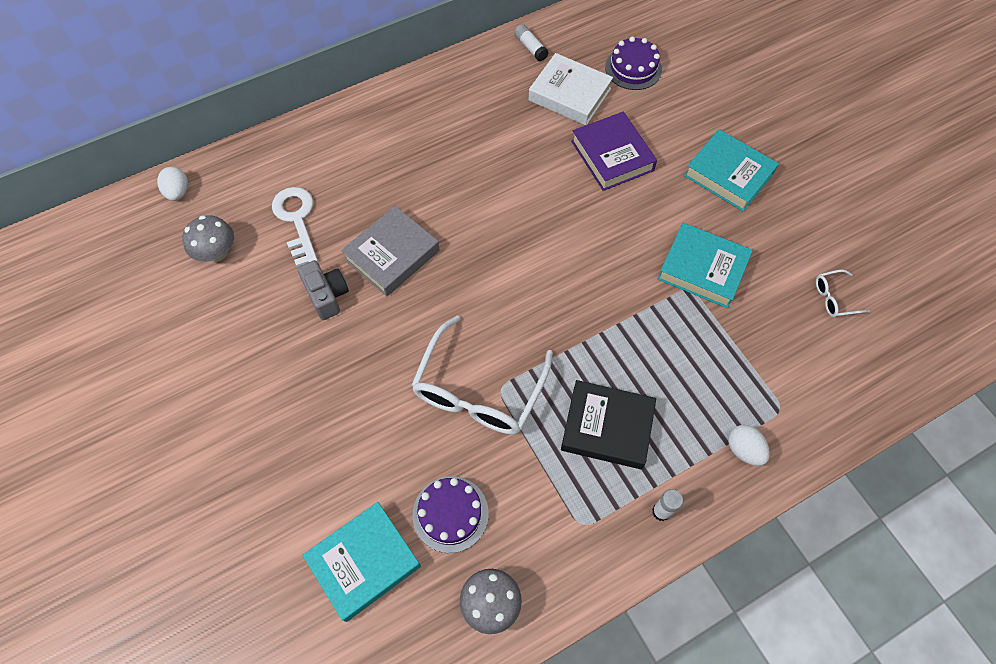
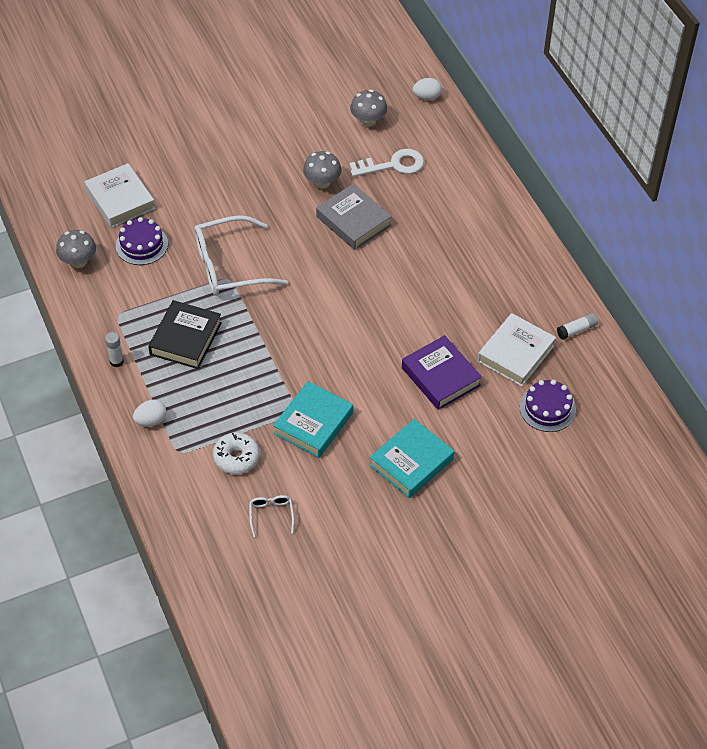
camera: 95 degrees right, 10 degrees down
grey camera [297,260,349,320] -> grey mushroom [303,151,342,189]
turquoise book [302,502,421,622] -> white book [84,163,155,228]
white glasses [411,315,553,435] -> white glasses turned 45 degrees counterclockwise [194,215,288,296]
purple book [571,112,657,191] -> purple book turned 75 degrees clockwise [402,335,482,410]
none -> white donut [213,432,259,474]

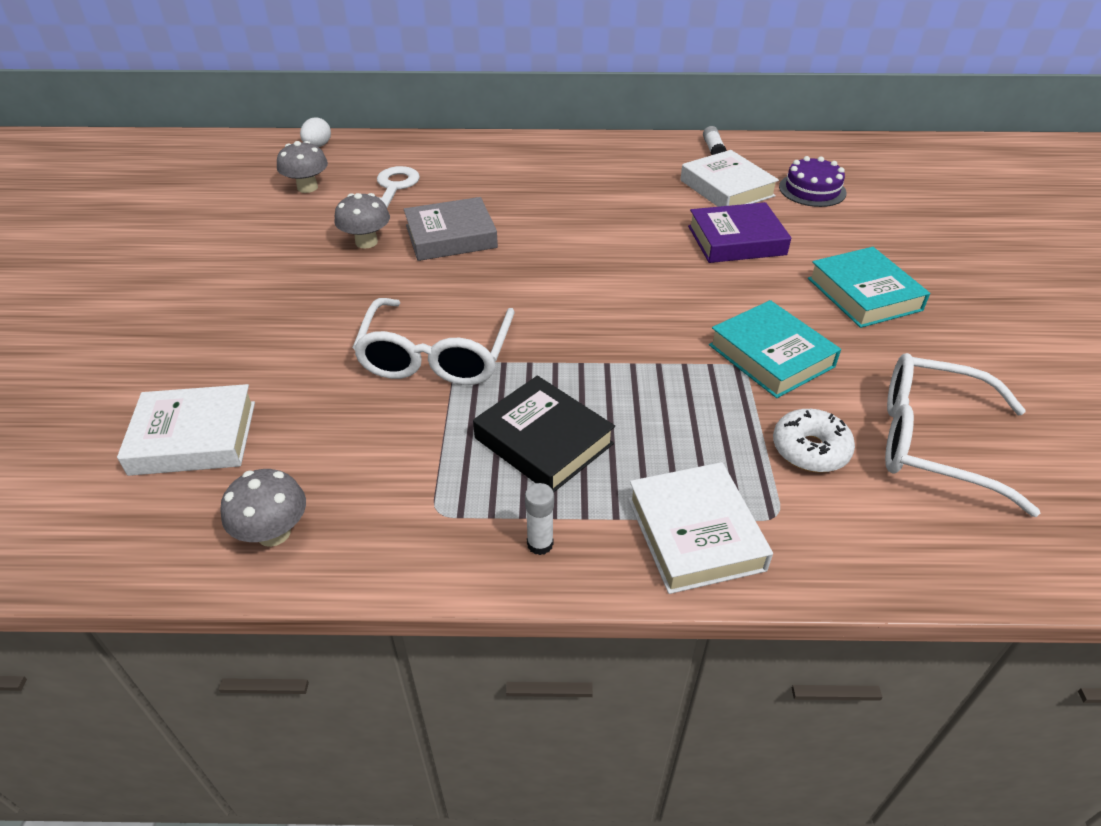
camera: 65 degrees left, 10 degrees down
purple cake [116,217,168,265] -> none
white egg [133,400,166,426] -> white book [628,462,773,594]
white glasses [249,495,294,537] -> white glasses [885,353,1040,517], size x2.29

